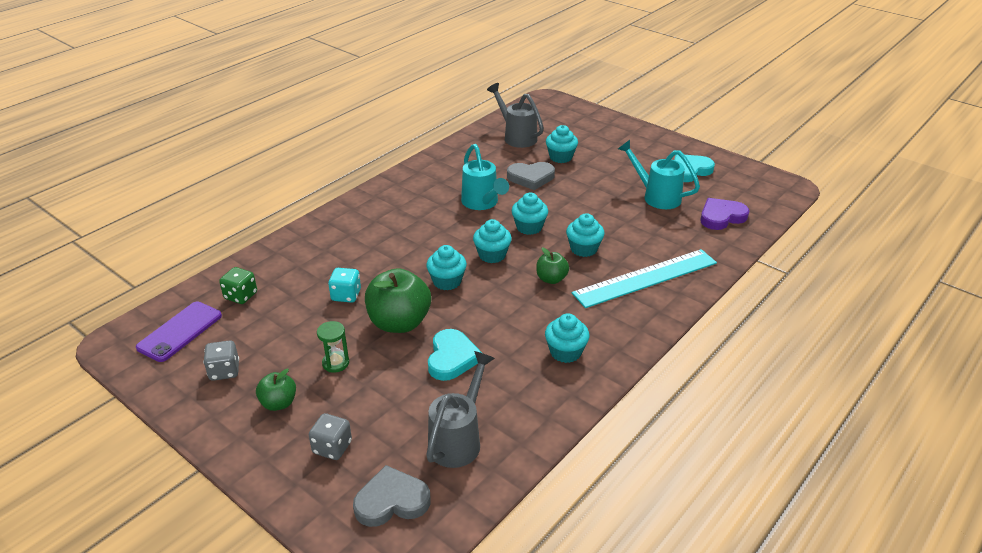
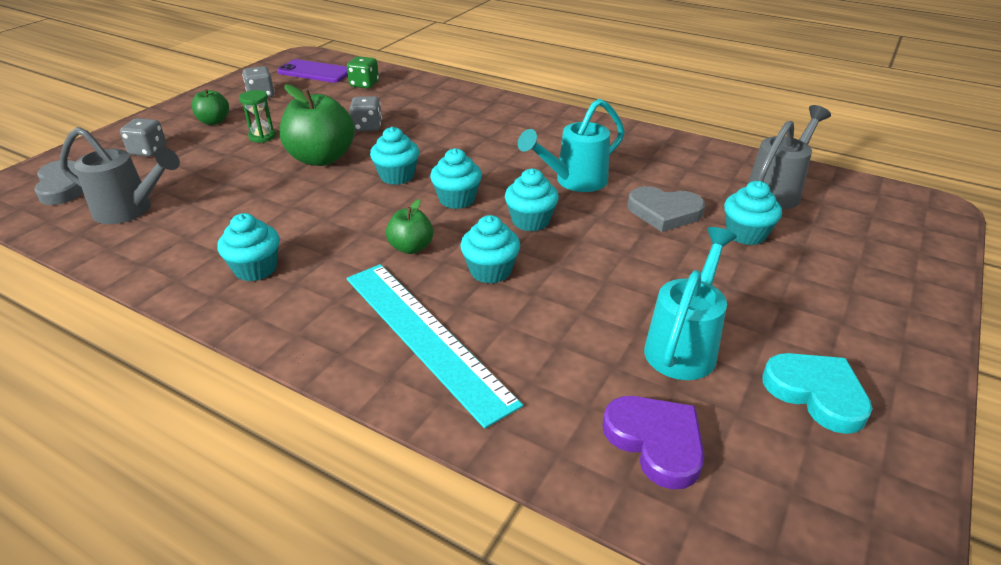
camera: 80 degrees right, 0 degrees up
turquoise dice [328,268,361,303] -> grey dice [350,96,382,131]
turquoise heart [428,329,482,381] -> none
grey heart [507,162,555,190] -> grey heart turned 60 degrees counterclockwise [628,186,705,232]

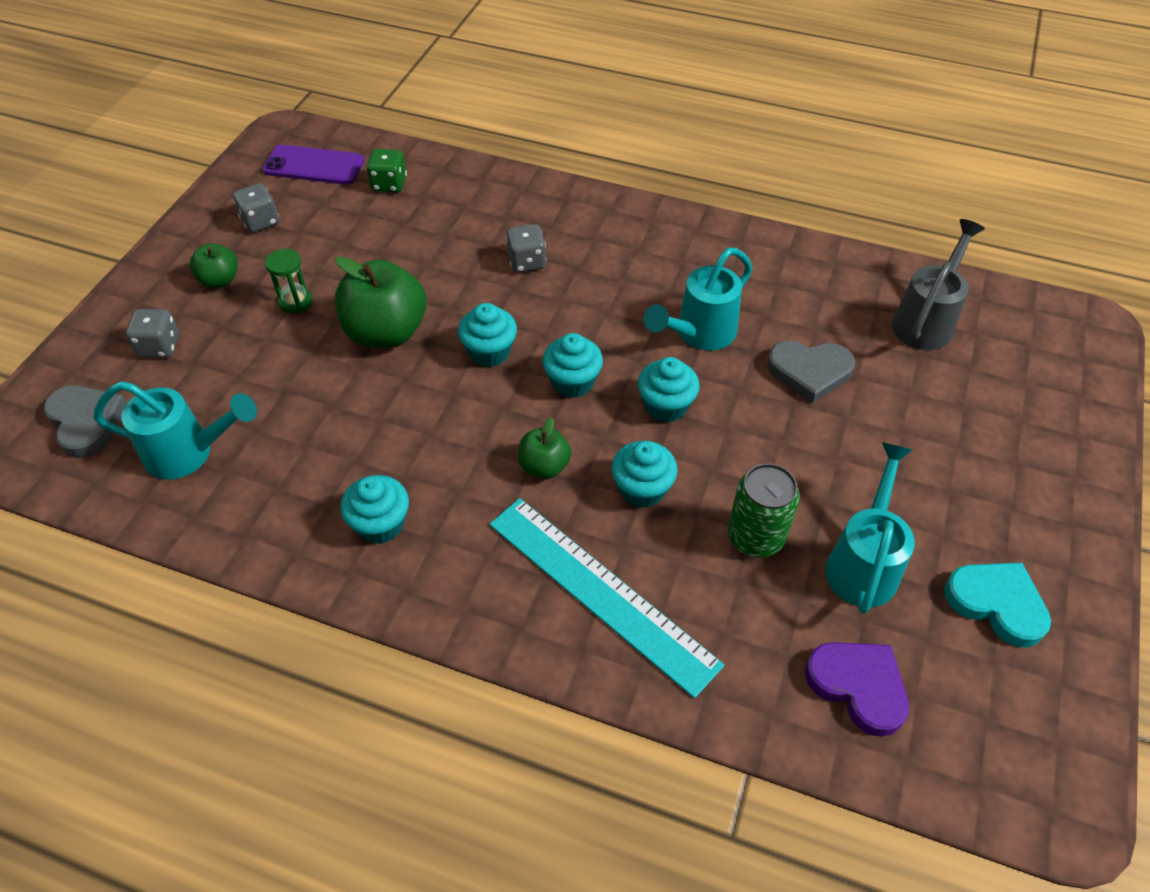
camera: 10 degrees left, 15 degrees up
grey watering can [60,127,180,224] -> turquoise watering can [94,381,257,480]
grey dice [350,96,382,131] -> grey dice moved to [506,224,546,272]
turquoise cupcake [724,181,782,245] -> none
none -> green can [728,463,800,558]

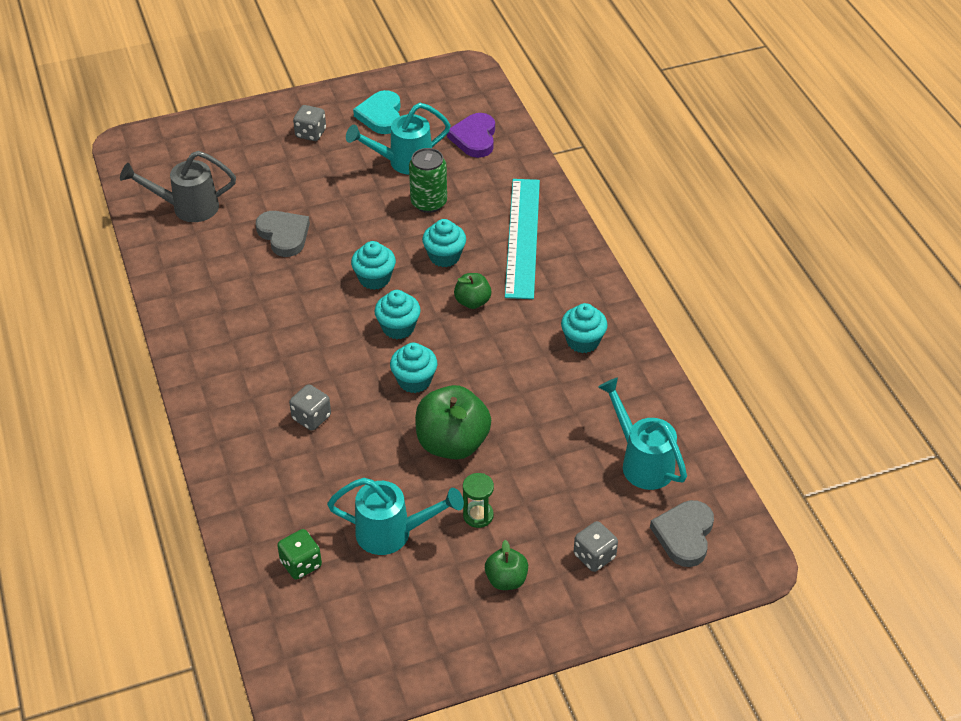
camera: 130 degrees left, 5 degrees down
grey dice [233,183,279,233] -> grey dice moved to [293,105,326,141]
purple phone [262,144,364,185] -> none
turquoise watering can [644,248,753,350] -> turquoise watering can moved to [327,478,464,555]

